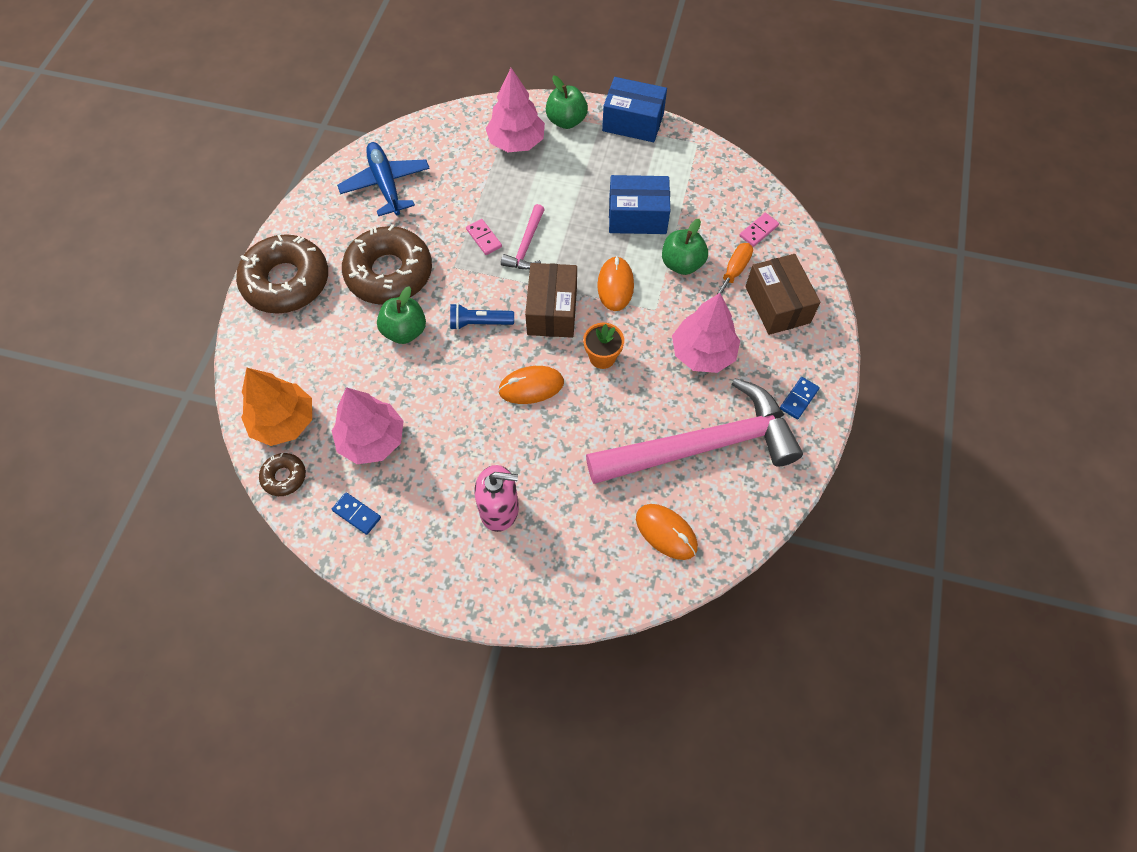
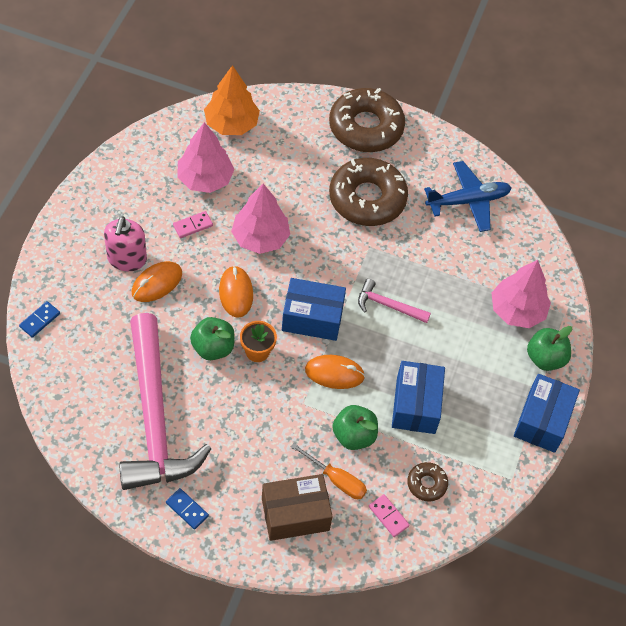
camera: 90 degrees right, 5 degrees down
brown donut [259,453,306,496] -> brown donut moved to [407,462,448,501]
blue domino [332,493,381,535] -> blue domino moved to [19,301,60,338]
green apple [377,286,426,344] -> green apple moved to [190,317,235,360]
blue flashlight [450,303,514,330] -> none
pink domino [466,219,502,255] -> pink domino moved to [173,211,213,238]
brown box [525,263,577,338] -> blue box [282,278,346,341]
orange mouse [636,504,698,560] -> orange mouse moved to [132,261,182,302]
pink tree [672,293,740,373] -> pink tree moved to [231,184,290,254]

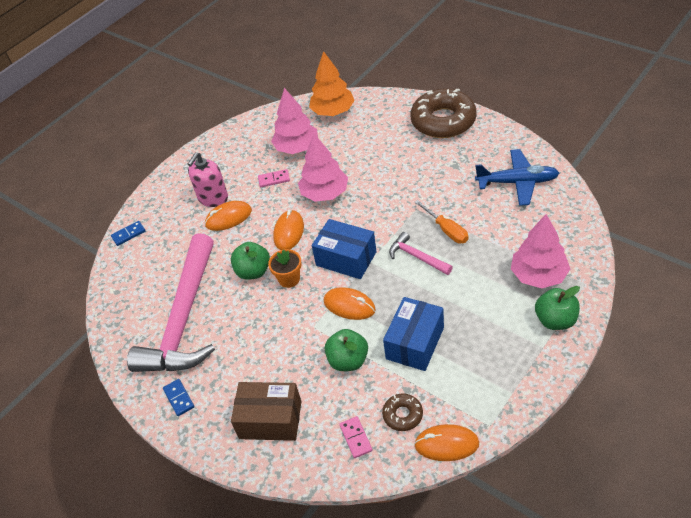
camera: 30 degrees right, 10 degrees down
orange screwdriver [291,443,367,499] -> orange screwdriver moved to [414,200,469,243]
brown donut [329,158,408,226] -> none
blue box [514,374,580,453] -> none
none -> orange mouse [414,424,479,461]

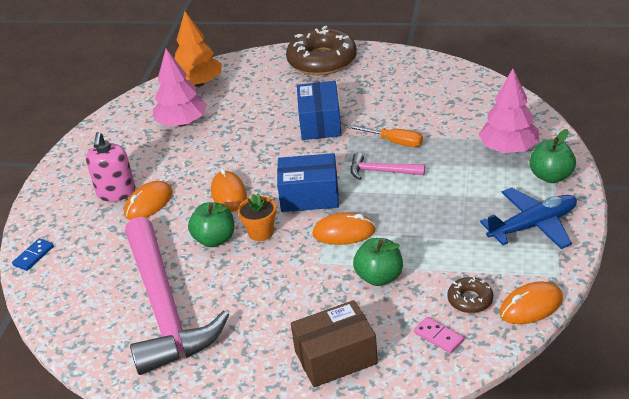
camera: 30 degrees left, 10 degrees down
blue domino [163,379,194,416] -> none
pink domino [258,169,290,187] -> none
pink tree [298,133,348,202] -> none
blue box [383,297,444,371] -> blue box moved to [297,81,342,140]
blue plane [475,149,559,206] -> blue plane moved to [480,187,577,249]

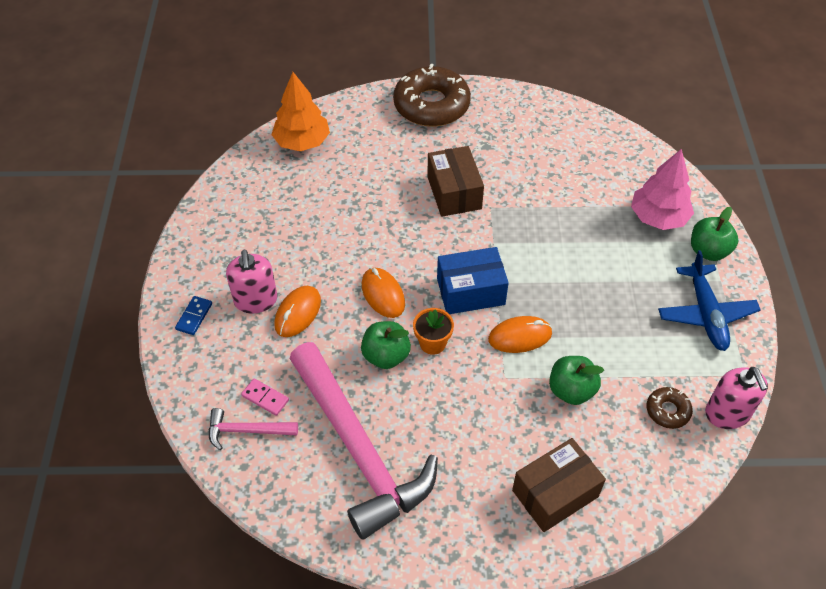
camera: 15 degrees left, 15 degrees up
blue domino [12,238,54,271] -> blue domino moved to [175,296,212,335]
pink tree [152,49,207,127] -> none
blue box [297,81,342,140] -> brown box [427,146,484,217]
orange screwdriver [347,125,423,147] -> none
pink hammer [351,153,425,180] -> pink hammer moved to [209,408,298,450]
pink domino [414,317,464,354] -> pink domino moved to [241,378,289,416]
blue plane [480,187,577,249] -> blue plane turned 120 degrees clockwise [658,250,761,351]
orange mouse [500,281,563,324] -> pink soap dispenser [705,367,768,429]

